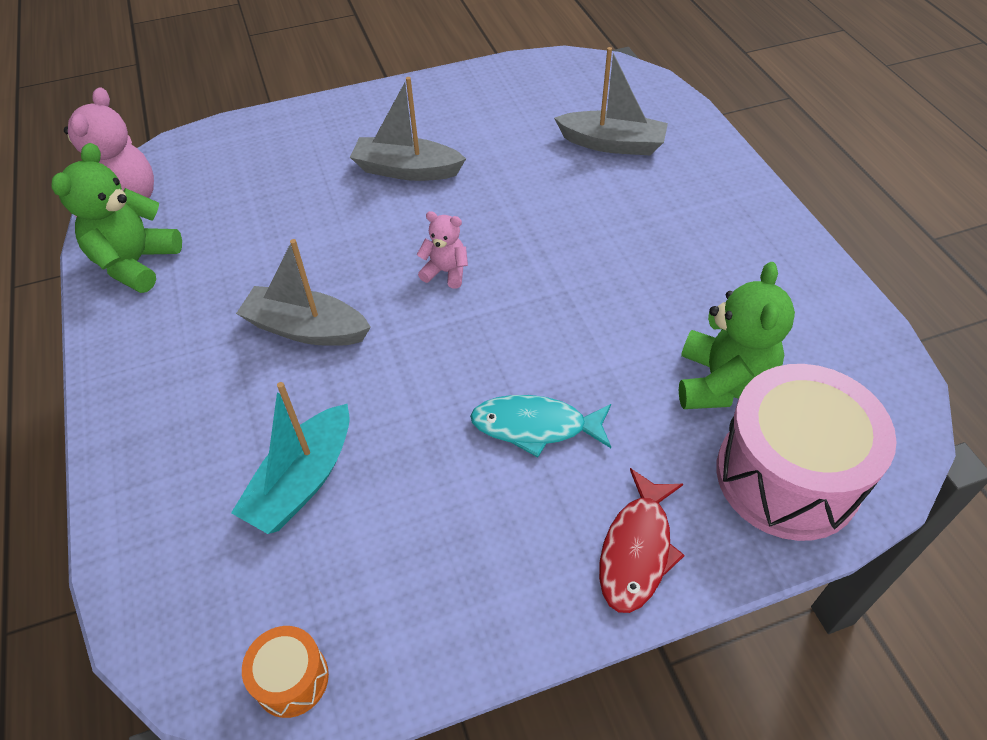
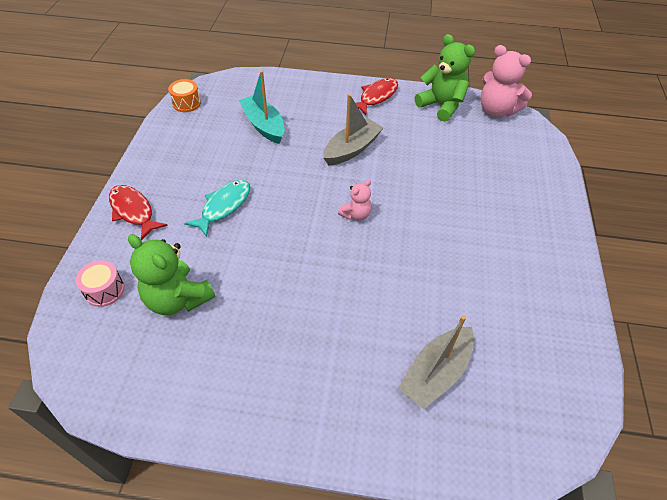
camera: 115 degrees right, 0 degrees up
grey boat [350,77,466,181] -> none
pink drum [716,364,897,541] -> pink drum [75,260,125,307], size x0.45
none -> red fish [356,78,398,115]

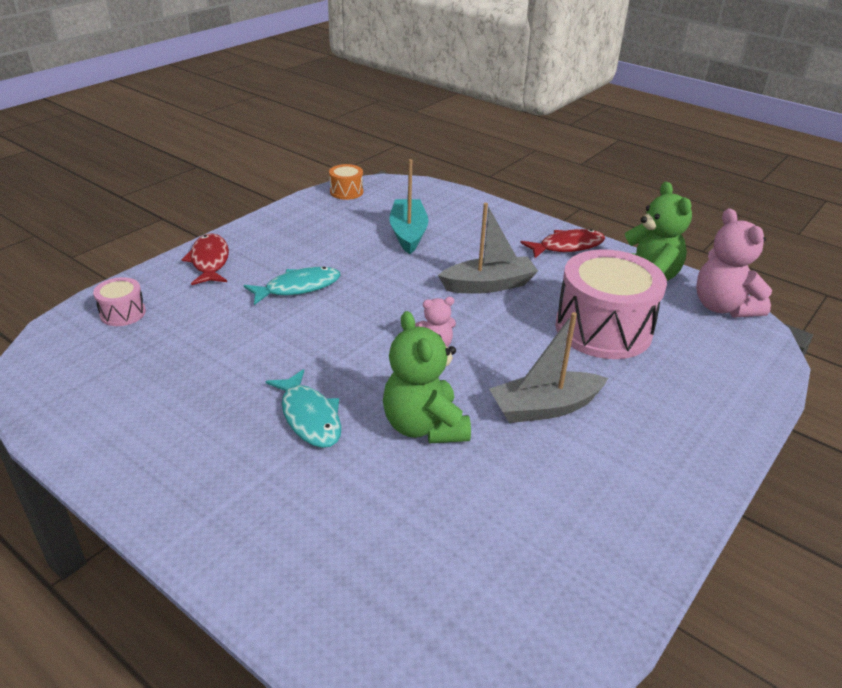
camera: 30 degrees right, 15 degrees down
green teddy bear [128,234,215,315] -> green teddy bear moved to [383,311,471,444]
grey boat [398,315,474,409] -> grey boat moved to [489,312,608,423]
none -> turquoise fish [266,369,341,448]
none -> pink drum [555,249,667,359]

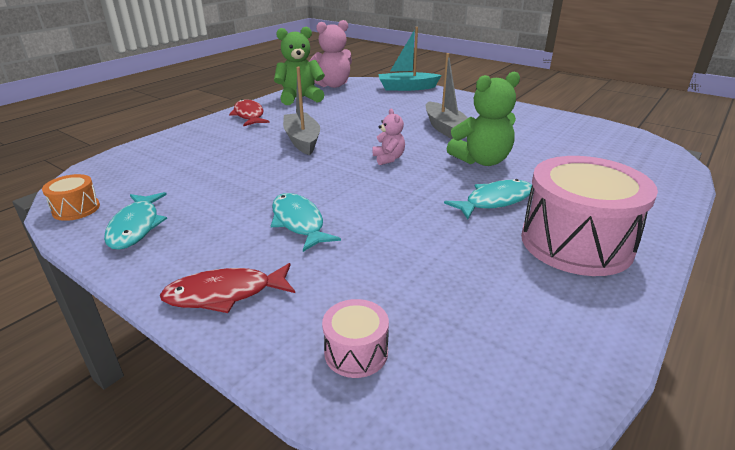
camera: 90 degrees left, 5 degrees down
turquoise boat [389,159,429,254] -> turquoise boat moved to [378,27,442,91]
pink drum [555,249,667,359] -> pink drum moved to [521,156,658,276]
none -> turquoise fish [104,192,167,250]

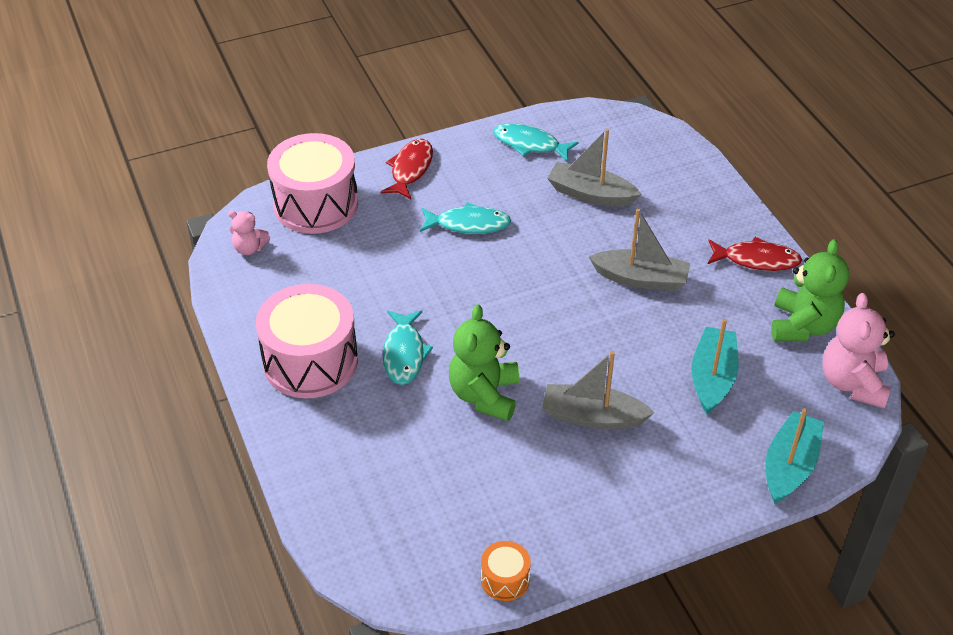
camera: 120 degrees right, 15 degrees up
orange drum [42,174,100,221] -> orange drum moved to [481,541,531,601]
pink drum [322,299,389,378] -> pink drum [267,133,358,234], size x2.22
pink teddy bear [373,109,405,165] -> pink teddy bear moved to [228,210,270,255]
none -> grey boat [547,129,641,207]
none -> turquoise boat [691,319,739,414]

